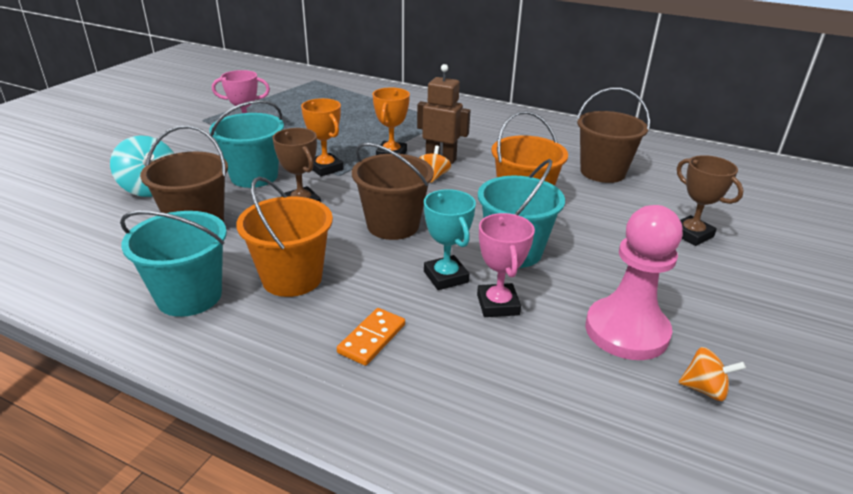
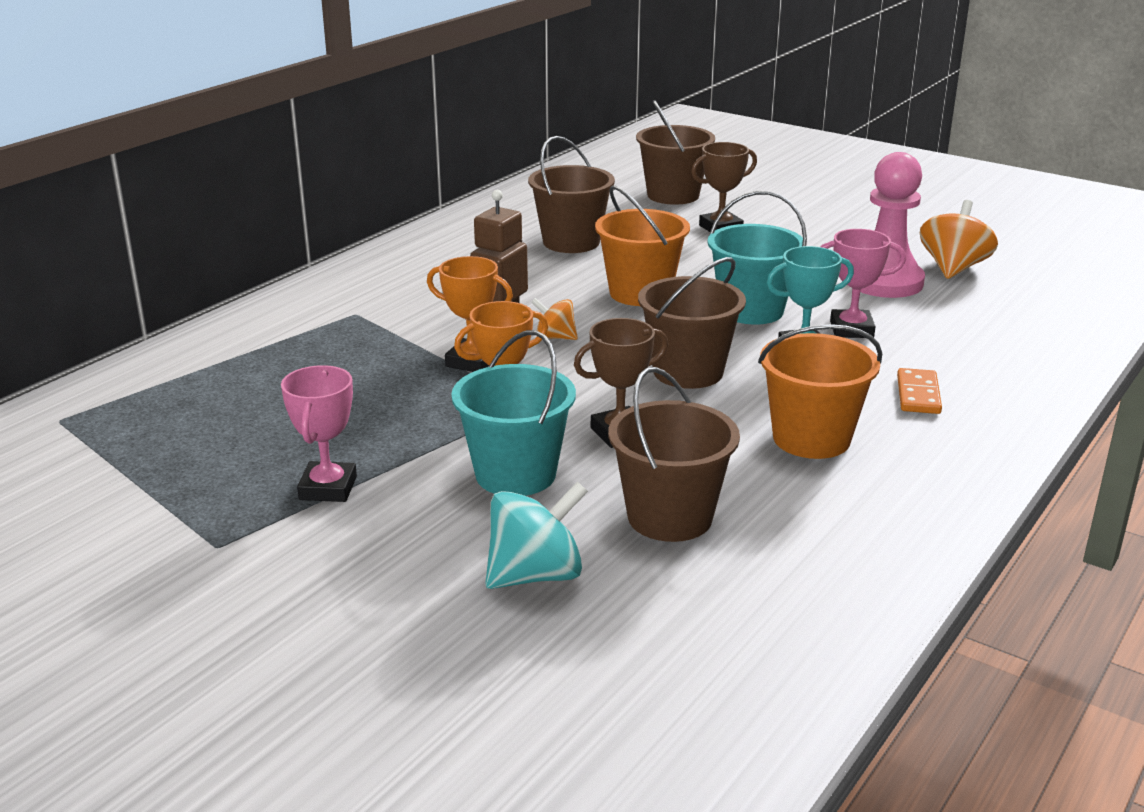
camera: 80 degrees left, 5 degrees down
turquoise bucket [120,211,227,317] -> none
orange domino [337,308,405,366] -> orange domino turned 60 degrees clockwise [897,368,942,414]
orange spinning top [679,347,746,401] -> orange spinning top [920,200,998,279], size x1.71
none -> brown bucket [636,100,715,205]

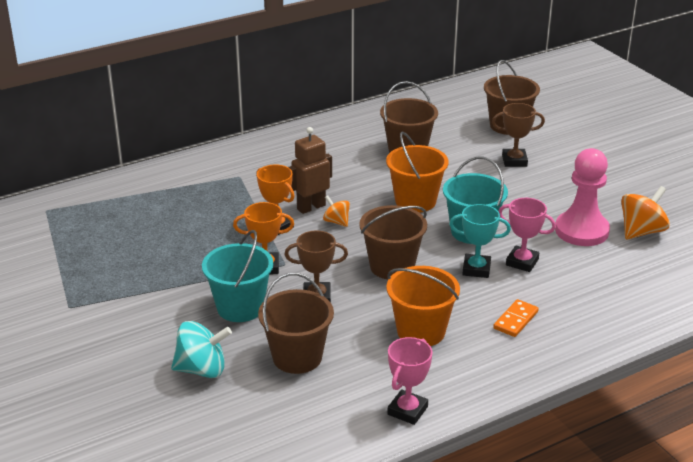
camera: 25 degrees right, 5 degrees up
pink trophy [281,365,357,502] -> pink trophy moved to [387,337,433,425]

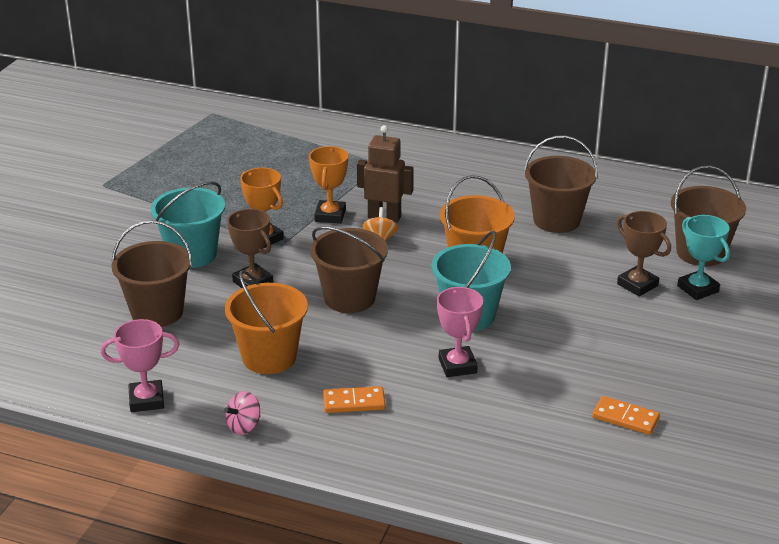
camera: 50 degrees right, 0 degrees up
turquoise spinning top [171,321,232,378] -> none
turquoise trophy [449,204,511,278] -> turquoise trophy moved to [677,215,730,300]
pink pawn [555,148,610,246] -> none
orange spinning top [621,186,670,239] -> orange domino [592,396,660,435]
none -> pink spinning top [224,391,261,435]

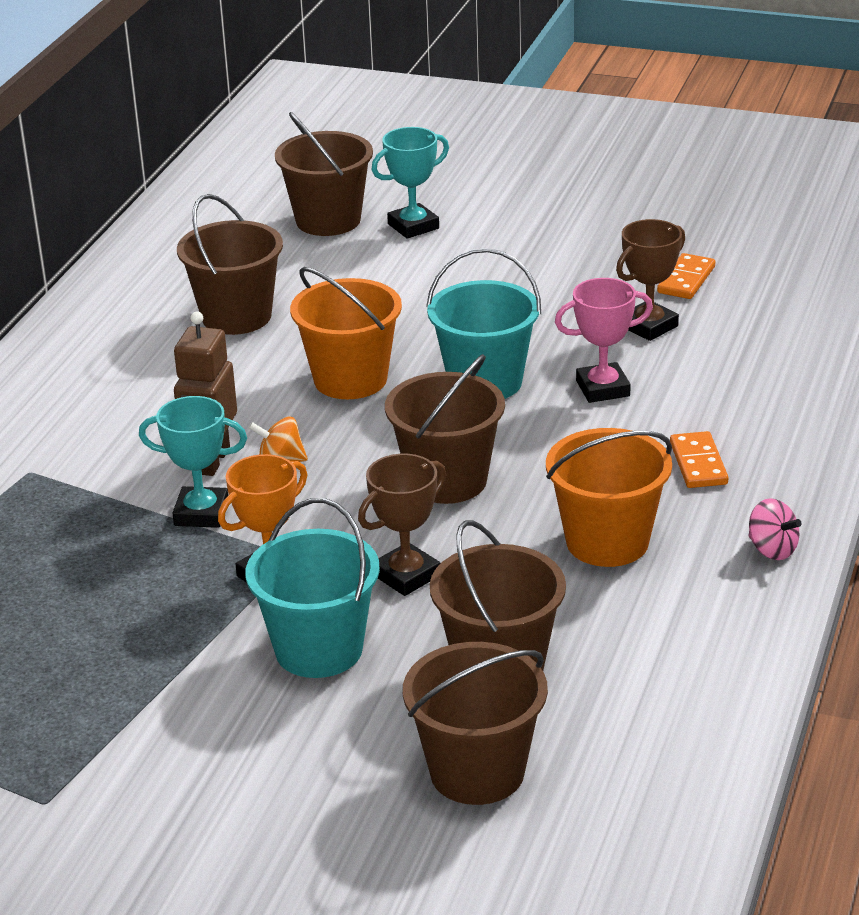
camera: 90 degrees left, 0 degrees up
pink trophy [101,319,179,412] -> none
orange trophy [309,146,348,224] -> turquoise trophy [139,396,247,528]
brown trophy [617,211,671,296] -> brown trophy moved to [616,219,685,341]
none -> brown bucket [403,642,548,805]

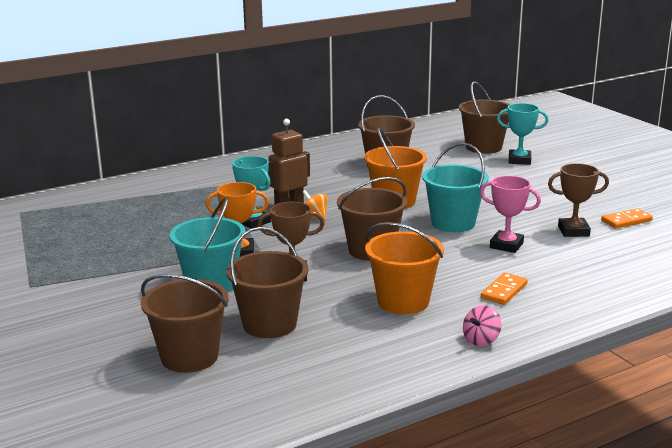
camera: 40 degrees right, 10 degrees down
pink spinning top [748,498,802,560] -> pink spinning top turned 45 degrees clockwise [463,305,502,346]

